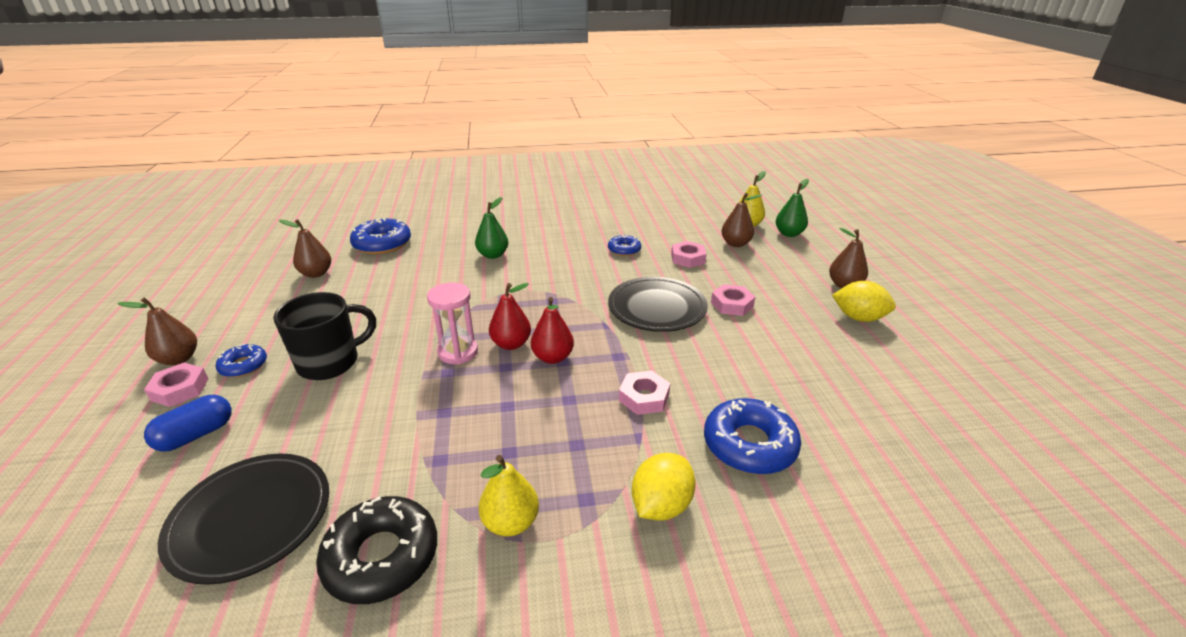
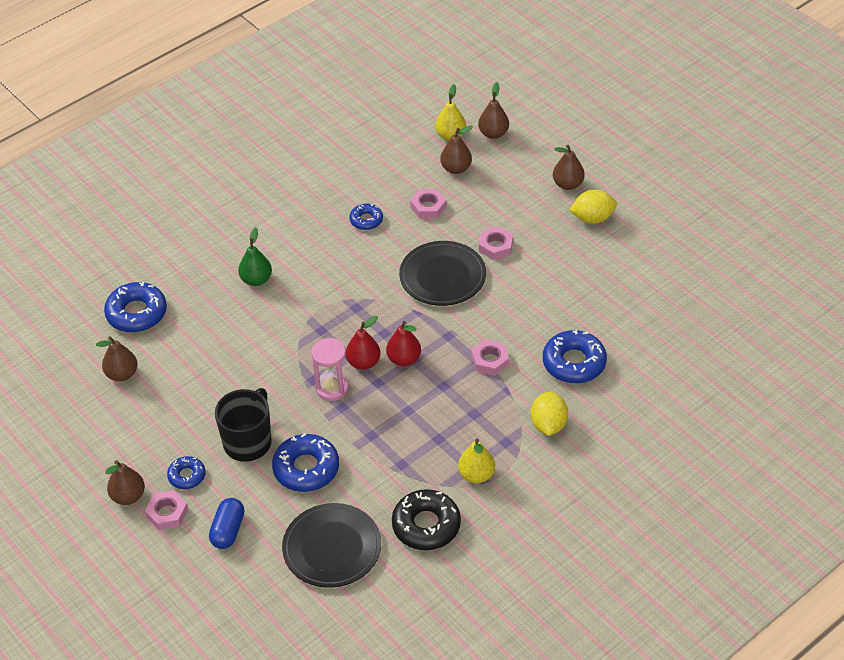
camera: 30 degrees left, 15 degrees up
green pear [776,179,809,237] -> brown pear [478,82,509,139]
none -> blue donut [272,433,339,492]

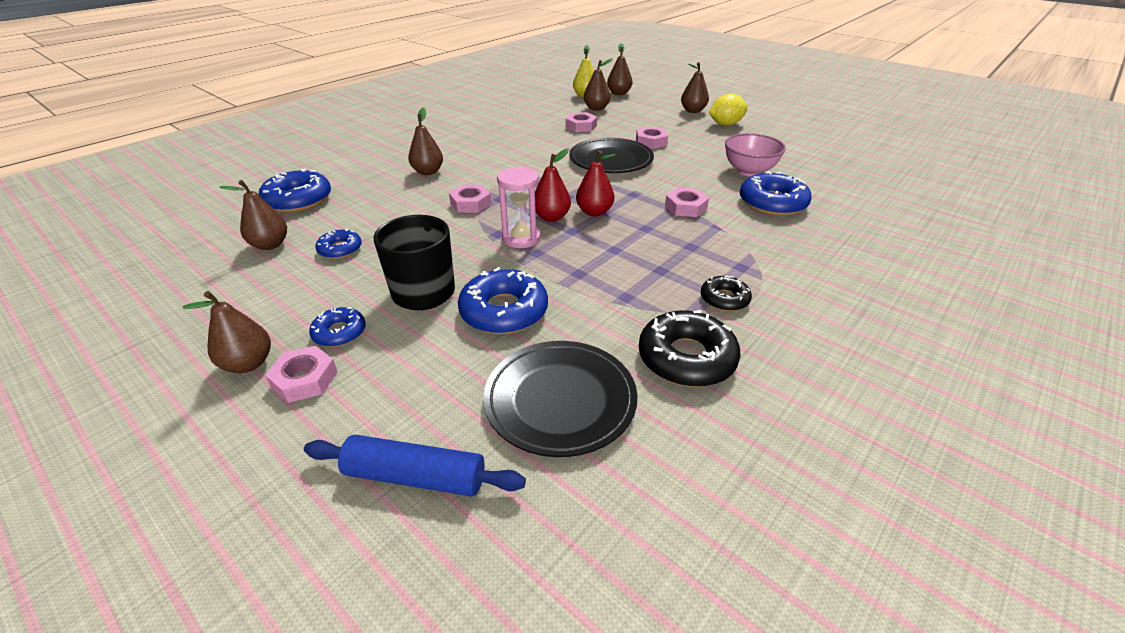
camera: 10 degrees left, 10 degrees down
blue capsule [209,498,244,549] -> none
green pear [238,227,272,286] -> brown pear [408,107,443,175]
blue donut [349,204,383,230] -> blue donut moved to [315,229,362,259]
yellow pear [458,439,495,483] -> black donut [701,275,752,311]
yellow lemon [531,391,568,436] -> none
none -> blue rolling pin [304,435,526,497]
none -> pink nut [449,185,492,213]
none -> pink bowl [725,133,786,176]

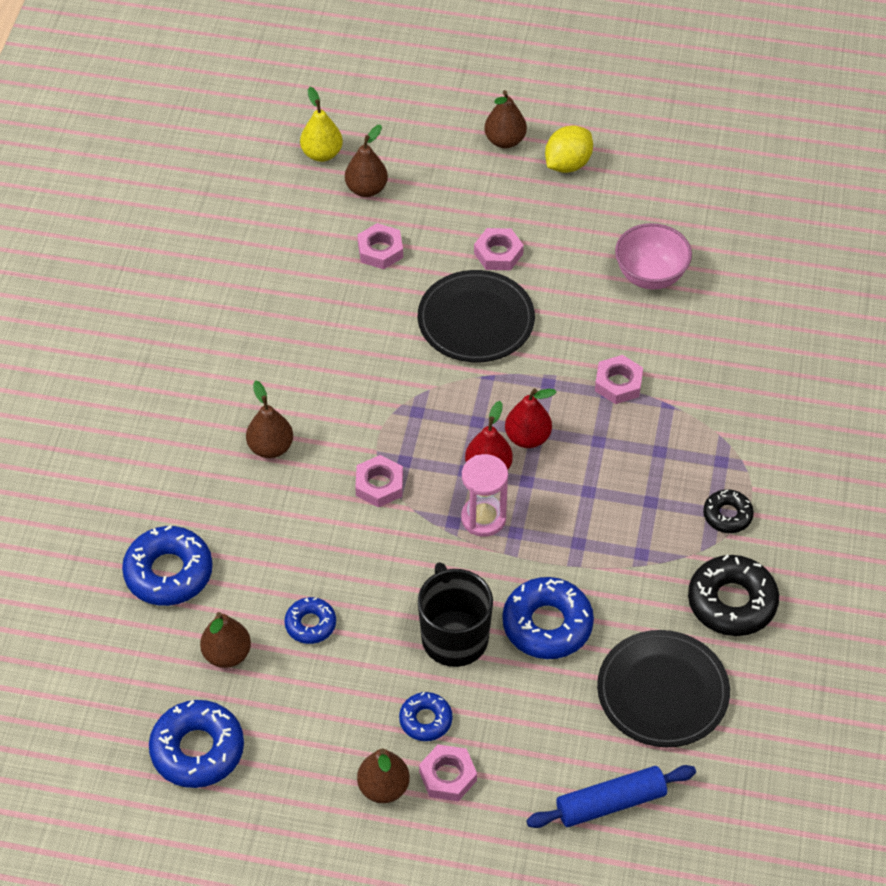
camera: 30 degrees left, 15 degrees up
brown pear [607,43,632,95] -> none
blue donut [740,171,812,216] -> blue donut moved to [149,700,244,788]

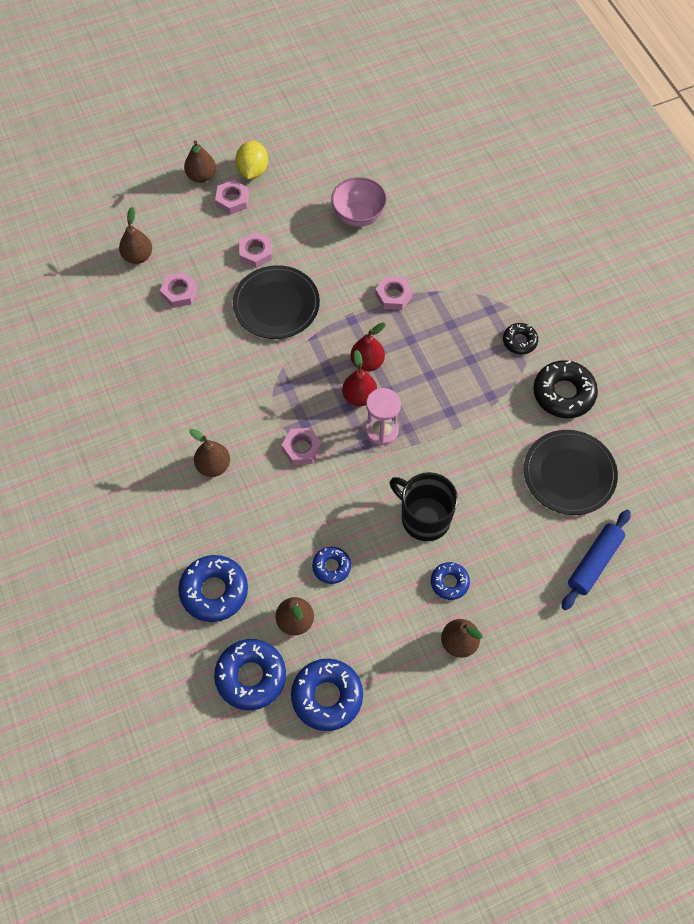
camera: 35 degrees left, 10 degrees up
yellow pear [300,87,343,162] -> none
pink nut [419,744,477,801] -> pink nut moved to [215,180,249,215]
blue donut [502,577,594,659] -> blue donut moved to [214,639,286,710]

